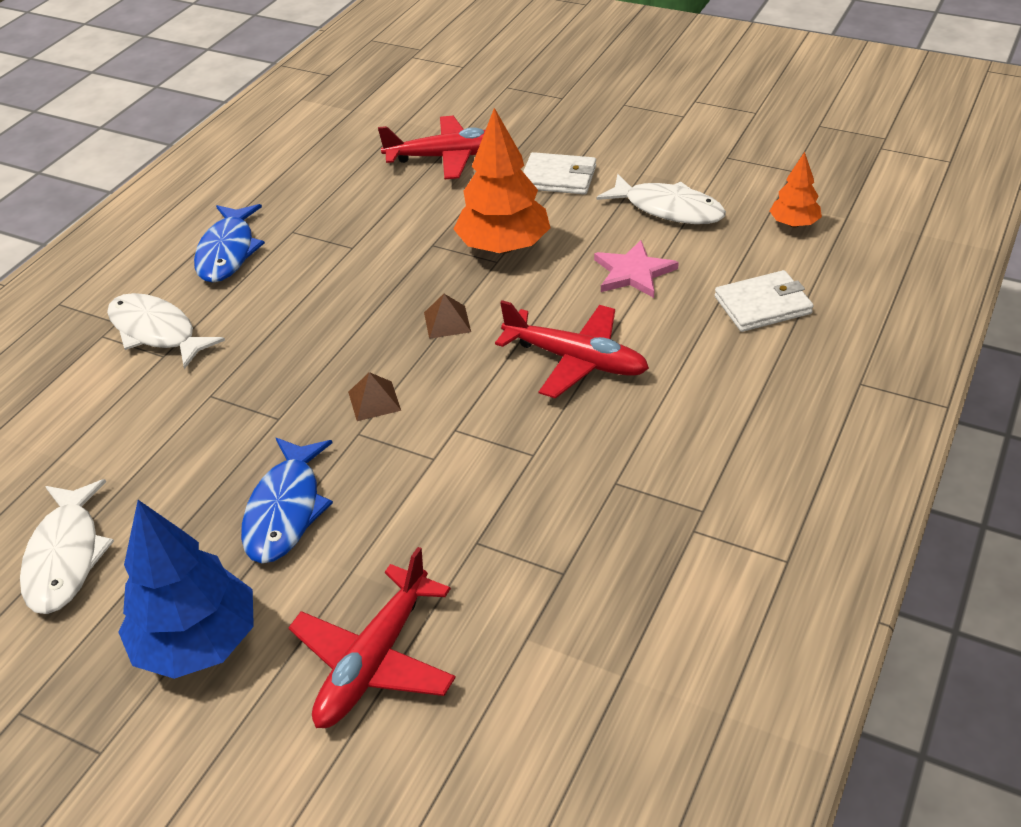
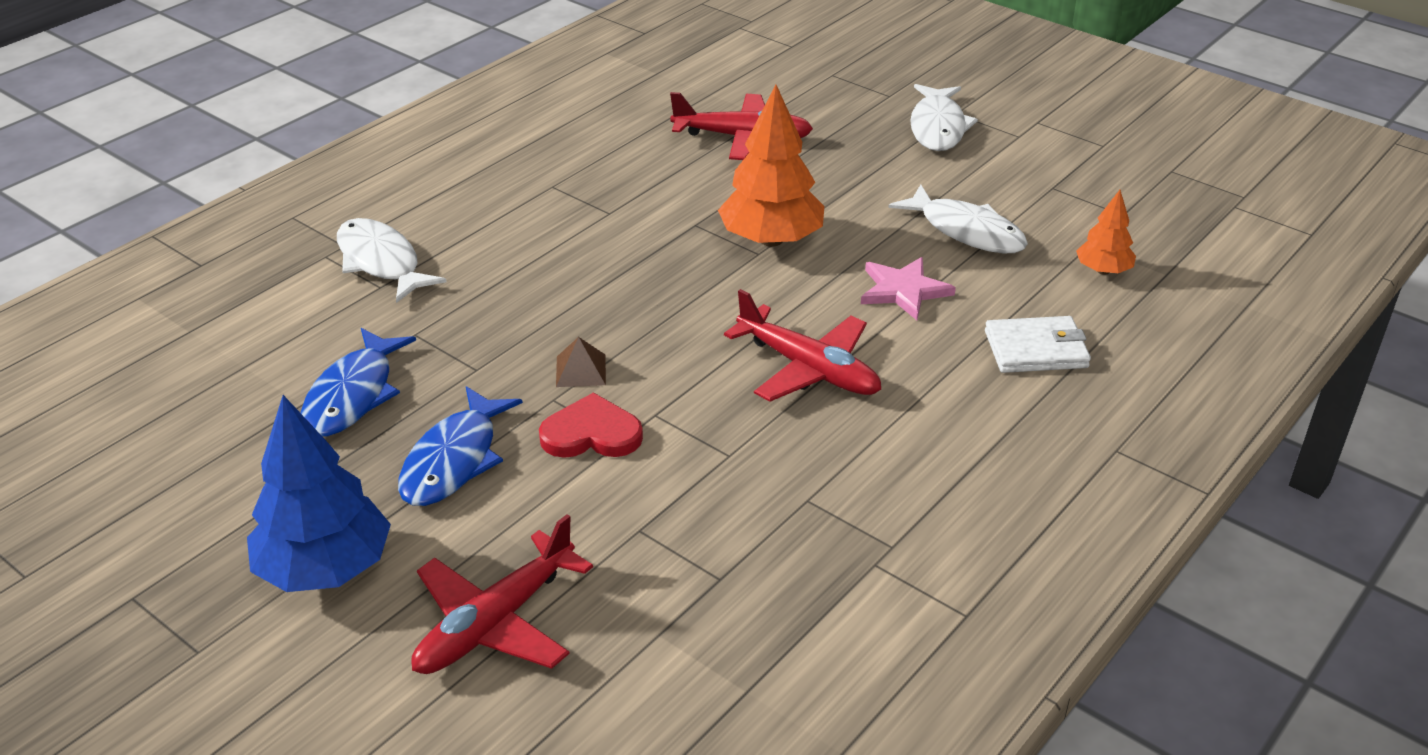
camera: 10 degrees right, 5 degrees down
white fish [20,479,114,614] -> white fish moved to [910,84,978,151]
blue fish [194,204,265,283] -> blue fish moved to [301,328,416,437]
brown pyramid [424,294,471,339] -> none
white wallet [523,152,596,195] -> none
none -> red heart [539,392,643,458]

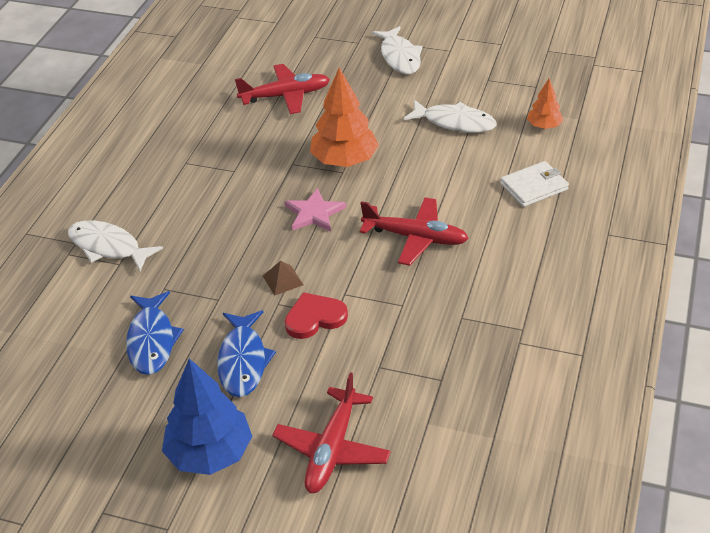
camera: 20 degrees left, 5 degrees up
pink star [861,257,956,320] -> pink star moved to [284,188,346,232]

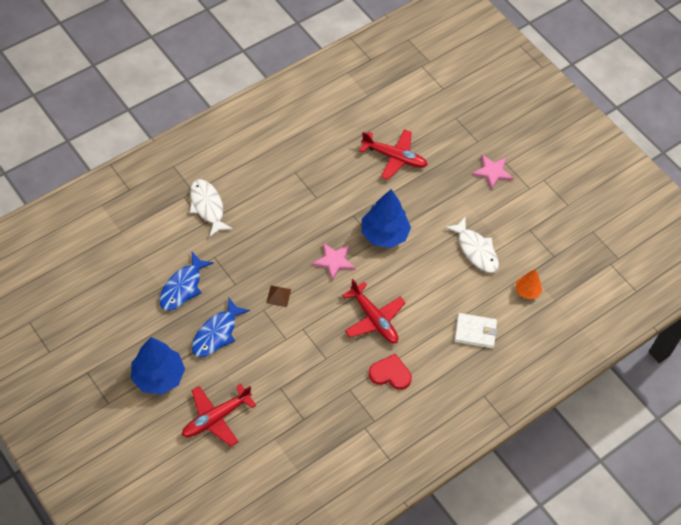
camera: 30 degrees right, 15 degrees up
red heart [284,292,348,339] -> red heart moved to [369,354,412,390]
orange tree [310,68,379,167] -> blue tree [362,189,411,248]
white fish [372,26,423,74] -> pink star [472,155,513,190]

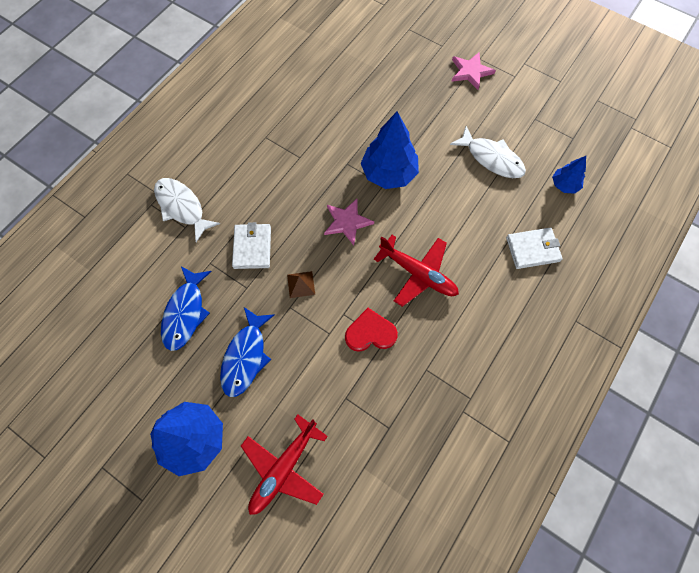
camera: 15 degrees left, 10 degrees up
red plane [359,129,428,180] -> none
red heart [369,354,412,390] -> red heart moved to [345,308,398,352]
orange tree [515,269,542,300] -> blue tree [552,156,586,194]
none -> white wallet [232,222,271,269]

